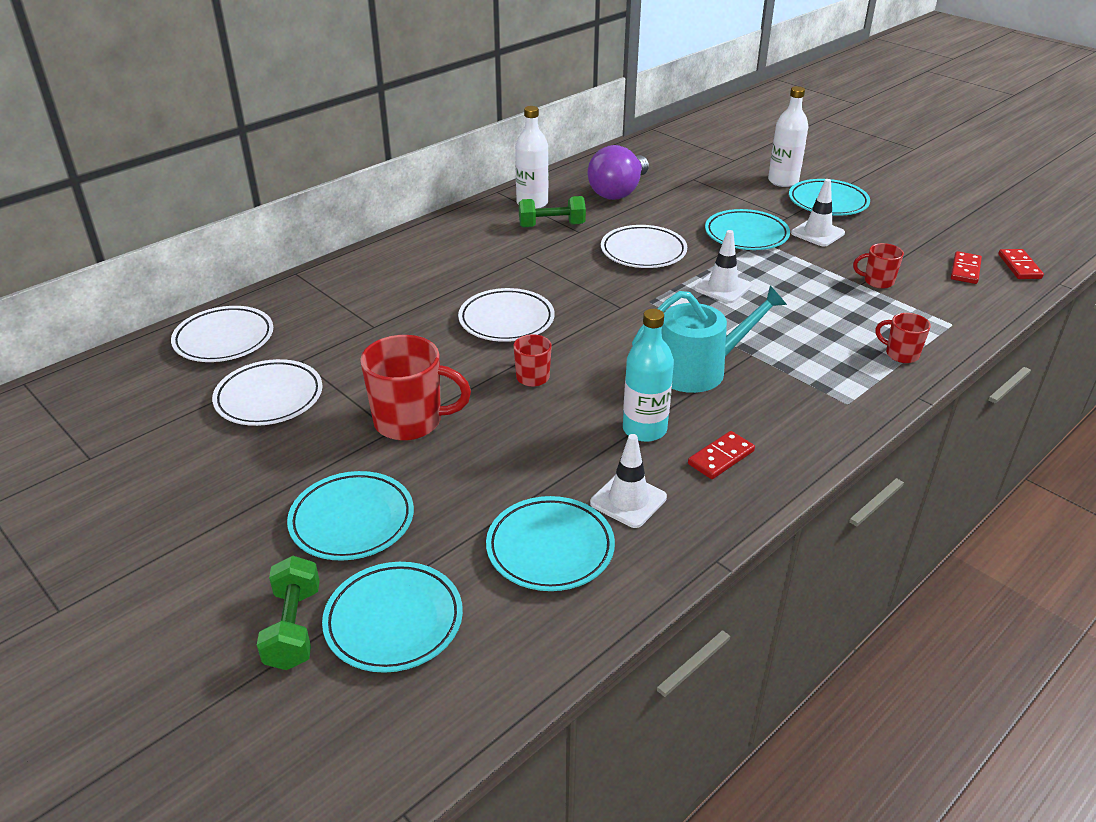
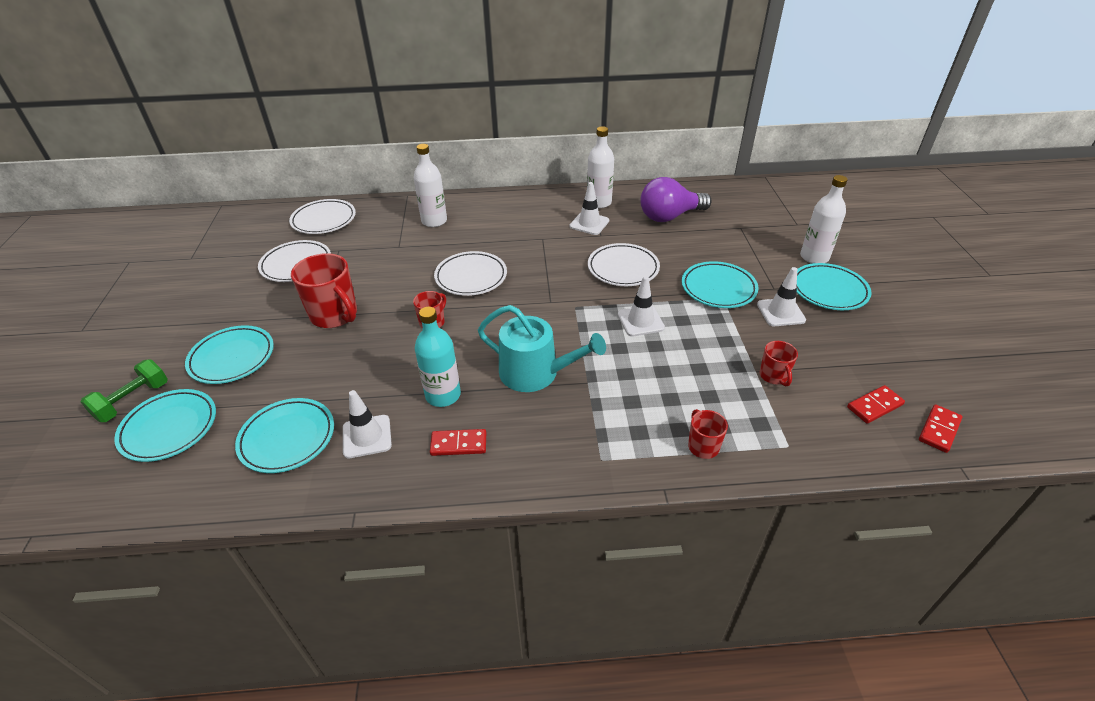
camera: 40 degrees right, 5 degrees up
green dumbbell [519,196,586,228] -> white traffic cone [569,182,609,235]
red mug [853,243,904,289] -> red mug turned 150 degrees counterclockwise [760,341,798,387]
none -> white bottle [414,144,447,227]

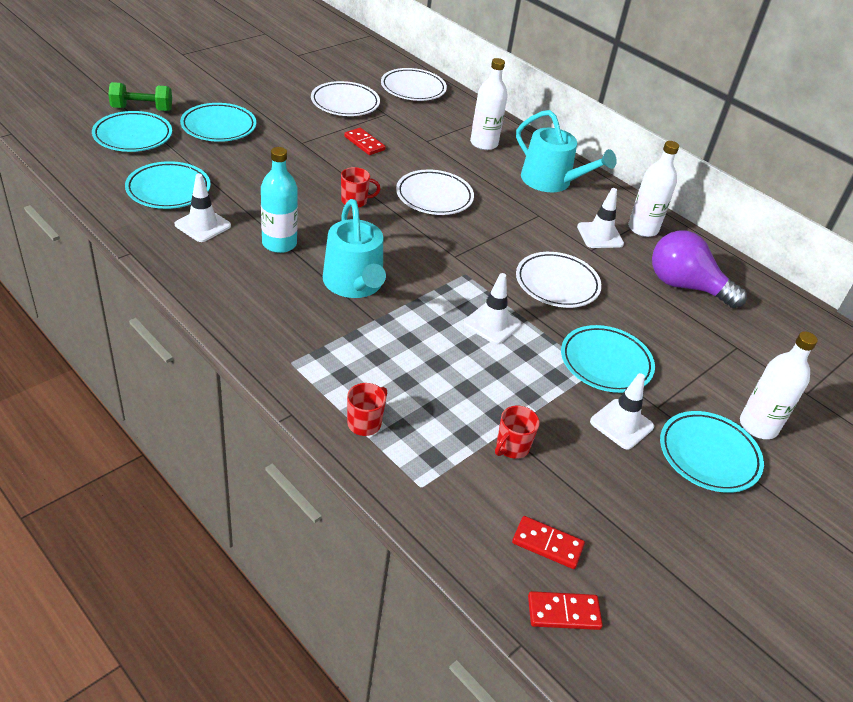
camera: 45 degrees right, 0 degrees up
red mug [291,253,357,328] -> none
red domino [430,429,486,456] -> red domino moved to [344,128,386,155]
none -> turquoise watering can [516,110,617,192]

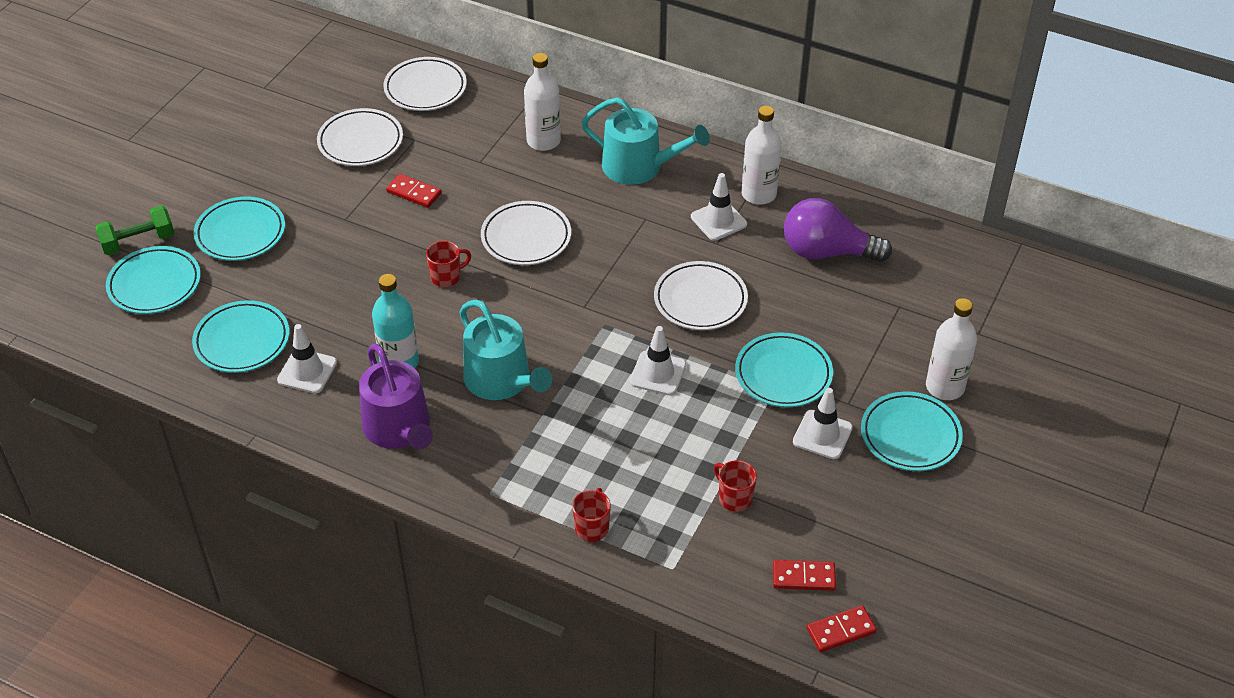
camera: 15 degrees left, 5 degrees up
red mug [495,406,540,459] -> red mug turned 120 degrees clockwise [714,460,757,512]
none -> purple watering can [359,344,433,449]

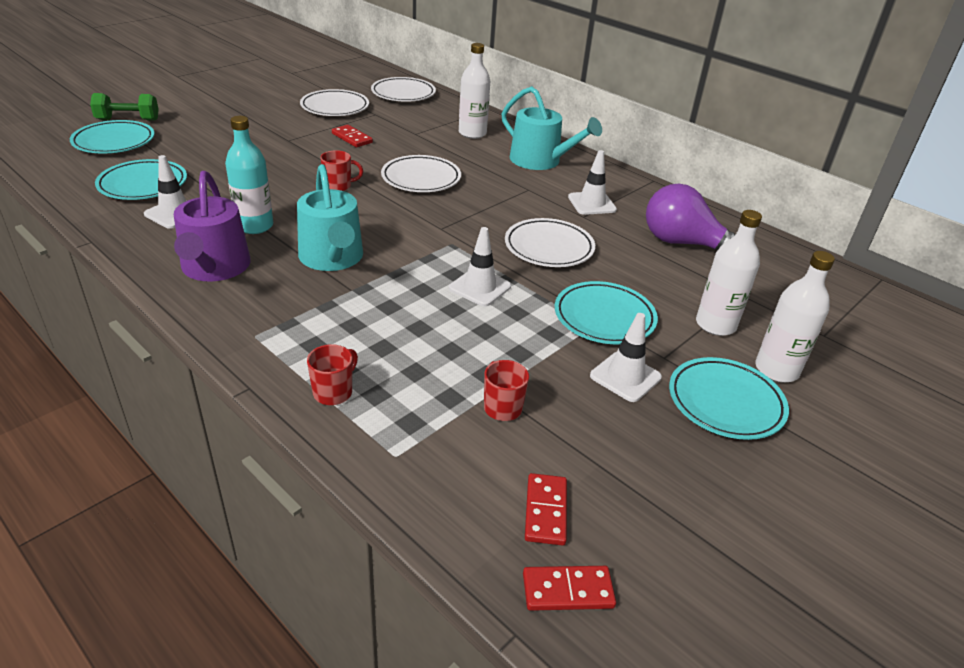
camera: 15 degrees right, 10 degrees down
turquoise plate [194,197,285,261] -> none
white bottle [742,106,782,205] -> white bottle moved to [696,210,762,336]
red domino [773,560,836,591] -> red domino turned 75 degrees clockwise [525,473,567,546]

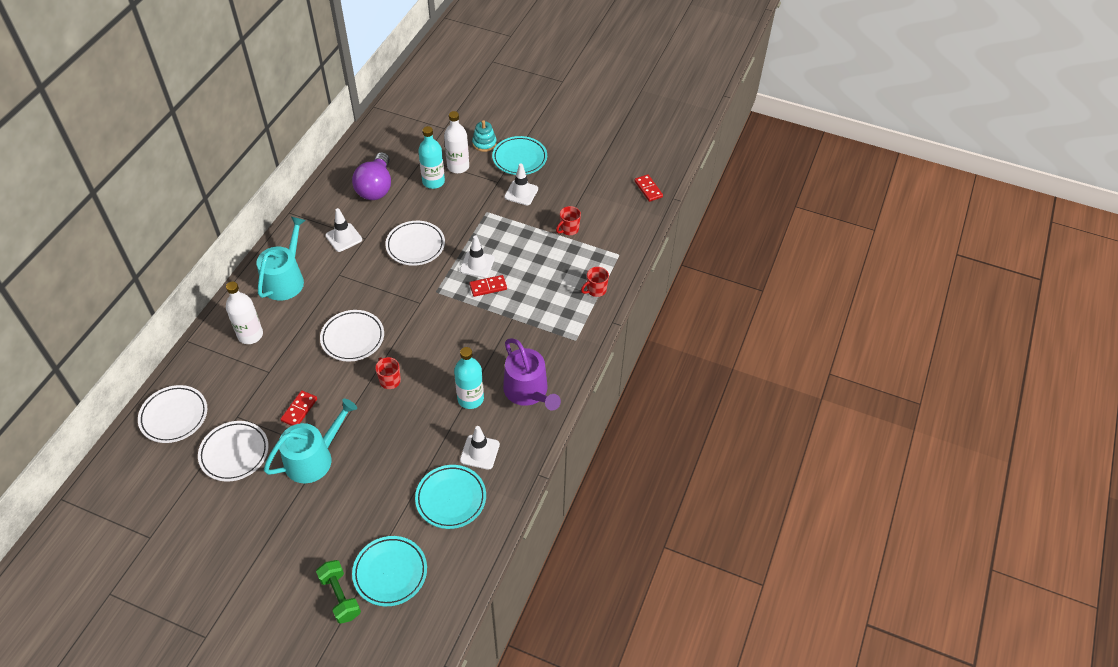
camera: 110 degrees left, 15 degrees up
purple watering can [174,171,251,282] -> purple watering can turned 90 degrees clockwise [503,338,561,411]
turquoise watering can [297,164,363,271] -> turquoise watering can moved to [264,399,357,483]
red mug [307,344,358,405] -> red mug turned 45 degrees counterclockwise [581,267,609,297]
red domino [525,473,567,546] -> red domino moved to [469,275,507,297]
turquoise plate [555,281,658,344] -> none
white bottle [755,251,835,382] -> turquoise stacking toy [472,120,497,152]
none -> turquoise bottle [418,126,445,189]

